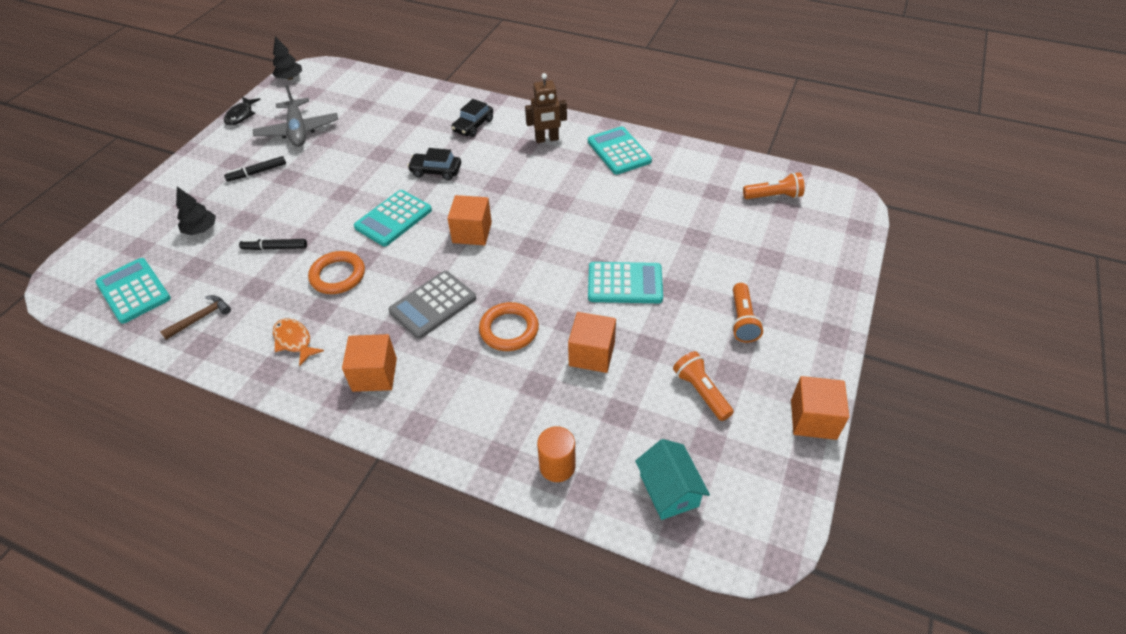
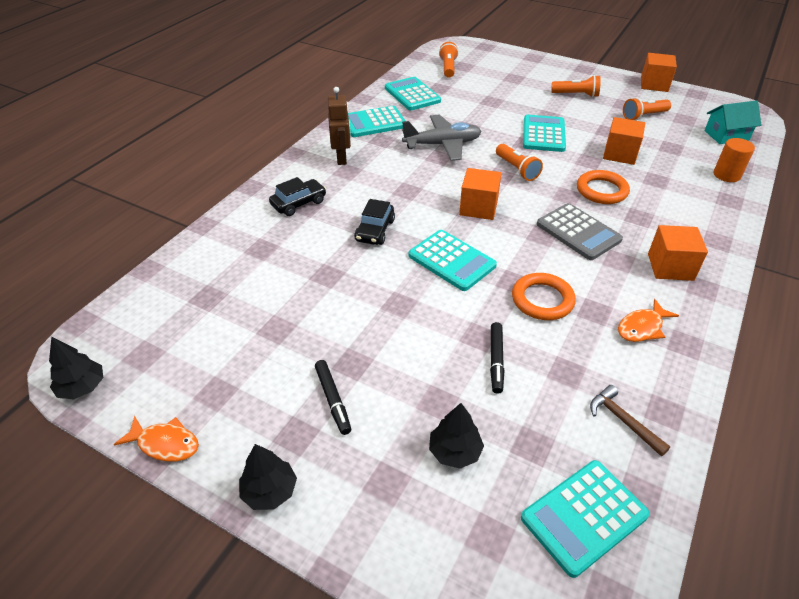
camera: 85 degrees left, 5 degrees down
black fish [224,97,261,126] -> orange fish [114,416,199,462]
grey plane [253,84,338,147] -> grey plane moved to [402,114,482,161]
black car [451,99,493,137] -> black car turned 75 degrees counterclockwise [269,177,326,216]
none -> black tree [239,444,297,510]
none -> turquoise calculator [385,77,441,110]
none -> orange flashlight [496,144,543,181]

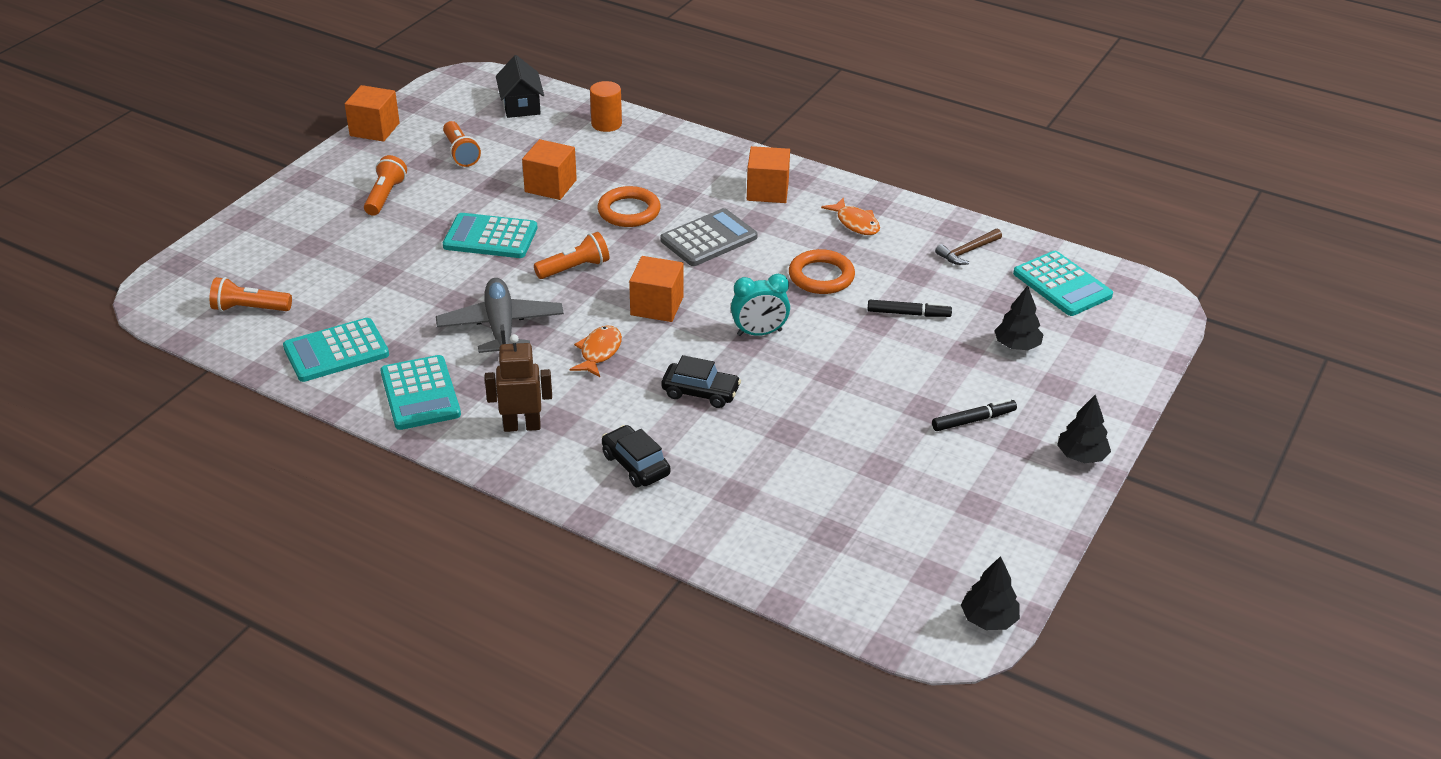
camera: 90 degrees left, 5 degrees down
orange fish [114,416,199,462] -> orange fish moved to [570,326,622,377]
turquoise calculator [409,230,497,291] -> turquoise clock [731,274,790,336]
turquoise house [704,100,761,144] -> black house [496,55,544,118]

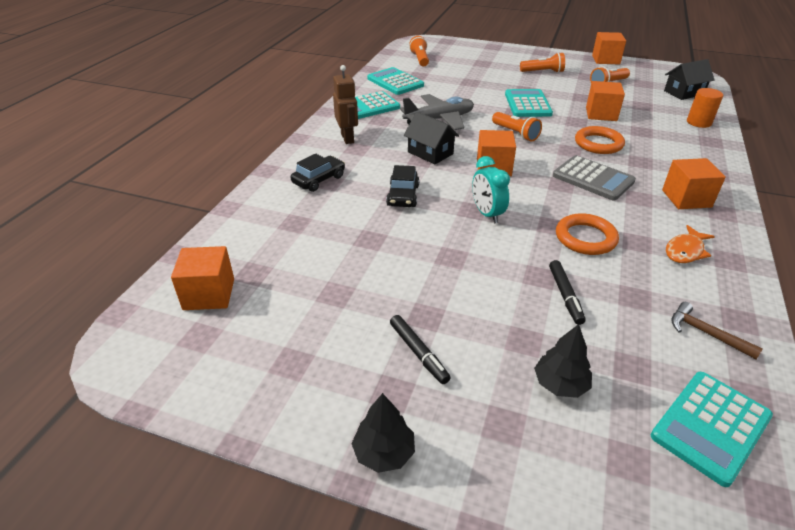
camera: 80 degrees right, 0 degrees up
orange fish [570,326,622,377] -> black house [404,112,459,164]
black tree [961,556,1020,630] -> none
none -> orange cube [171,246,234,310]

